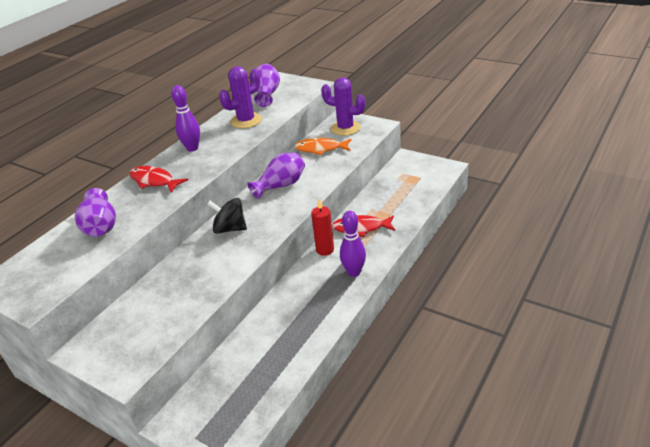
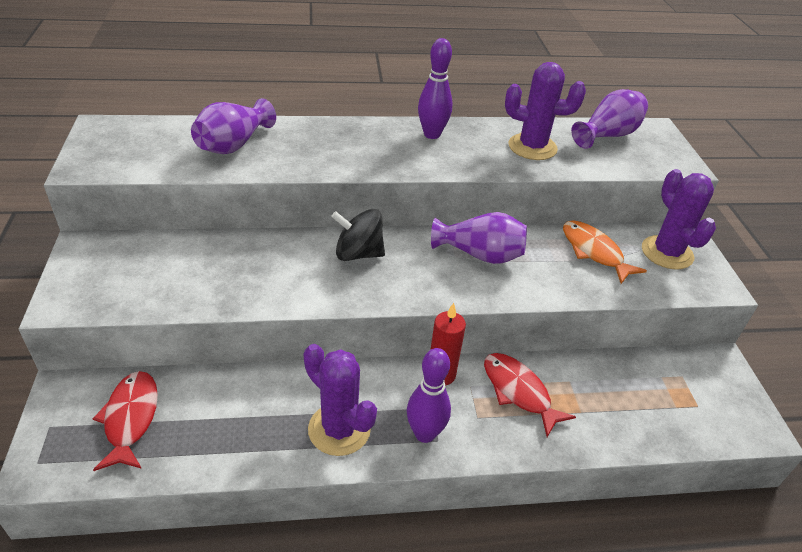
camera: 45 degrees right, 5 degrees up
red fish [130,166,188,193] -> red fish moved to [93,371,158,471]
black spinning top [207,198,247,234] -> black spinning top turned 60 degrees counterclockwise [331,209,385,261]
none -> purple cactus [304,344,377,456]

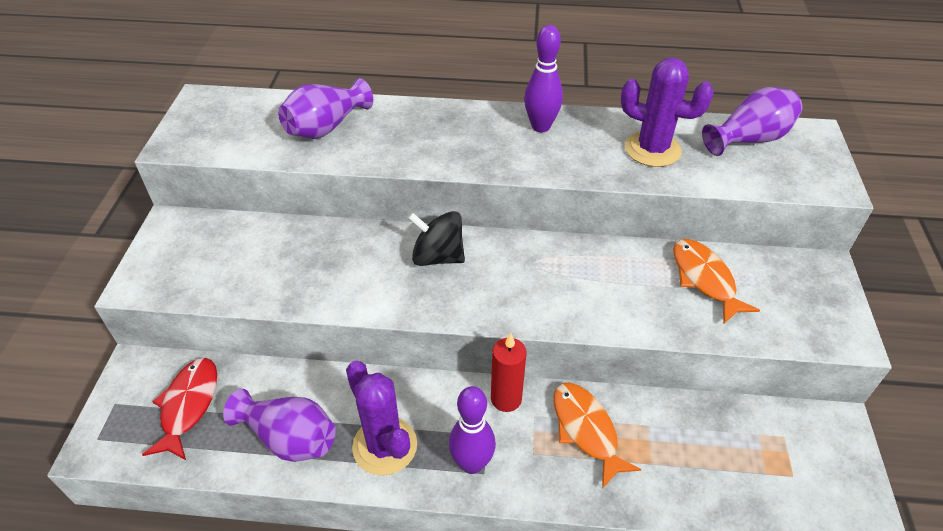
camera: 15 degrees right, 5 degrees up
purple vase [431,212,527,264] -> purple vase moved to [223,389,336,462]
red fish [484,353,576,437] -> orange fish [554,382,642,489]
purple cactus [642,169,716,270] -> none

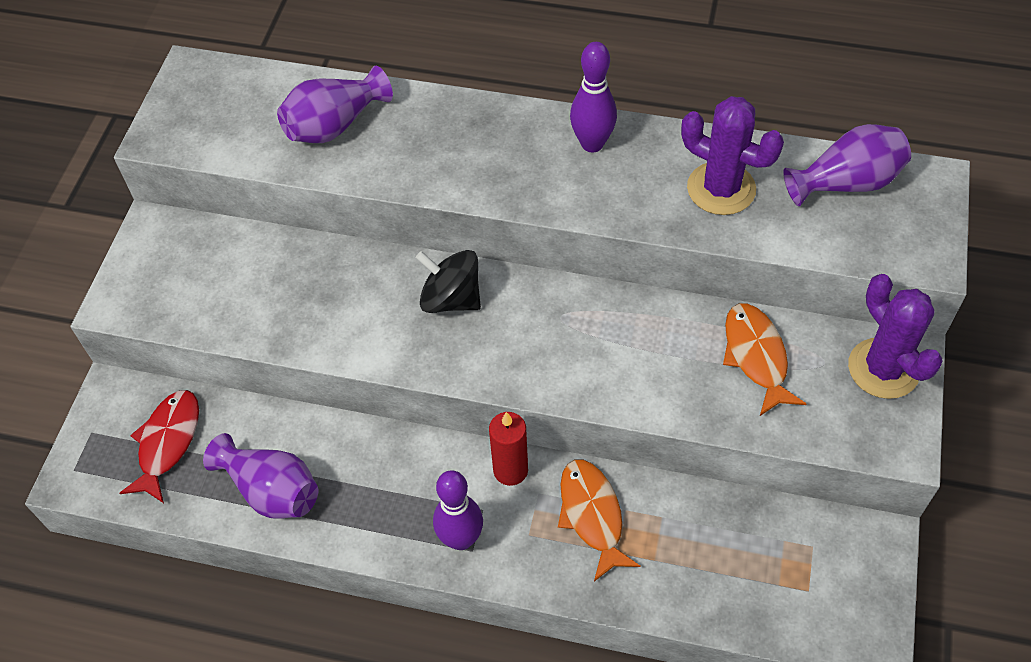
camera: 10 degrees right, 10 degrees up
purple cactus [346,361,417,475] -> purple cactus moved to [848,274,943,399]

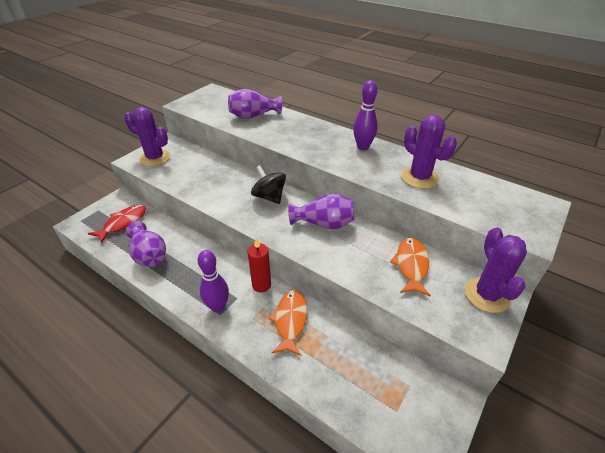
camera: 20 degrees right, 15 degrees down
purple vase [783,124,911,207] -> purple vase moved to [288,194,354,229]
none -> purple cactus [124,107,170,166]

